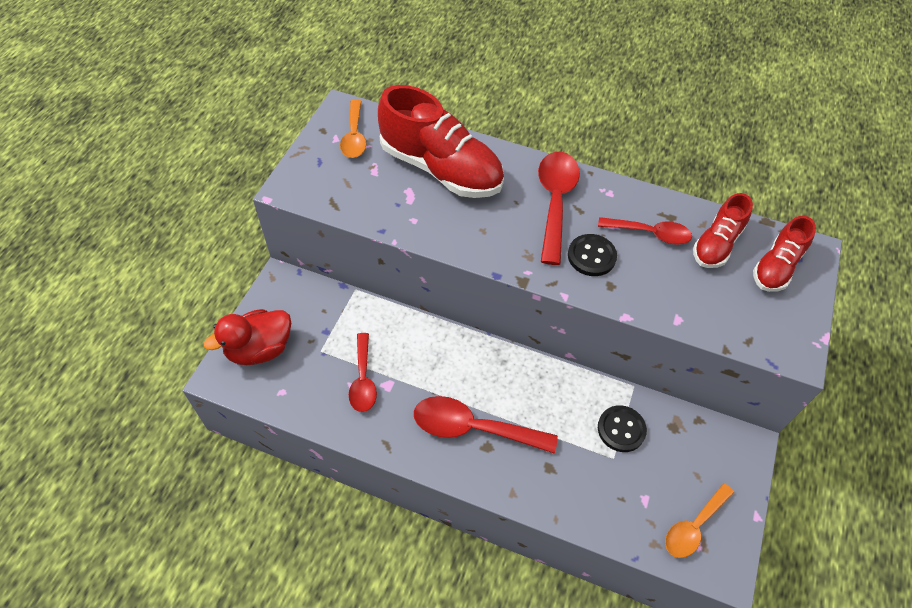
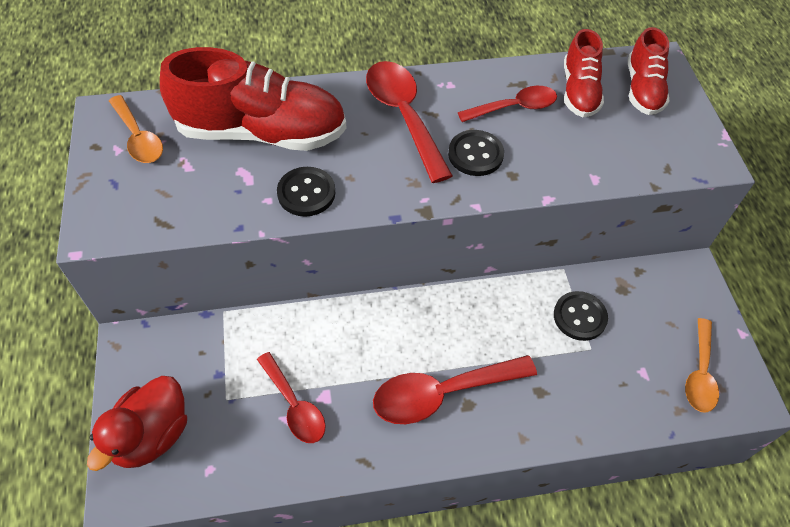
camera: 30 degrees left, 0 degrees up
none -> black button [277,167,335,217]

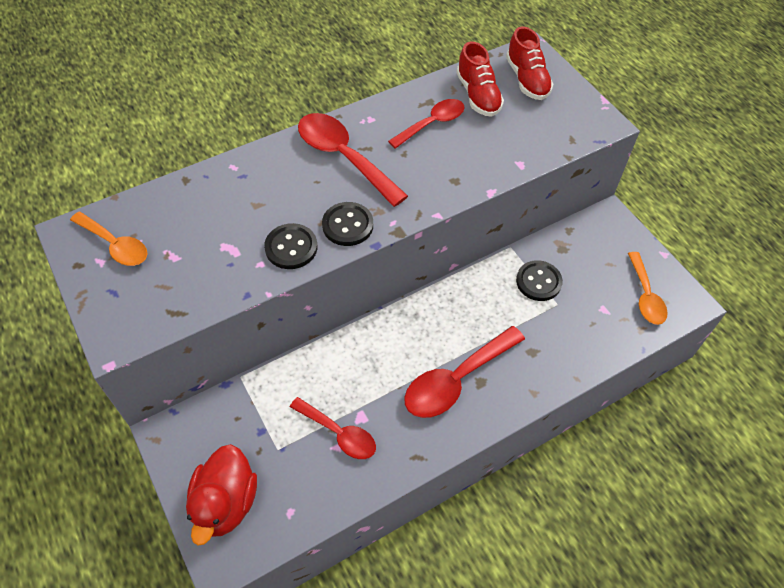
camera: 20 degrees left, 0 degrees up
red shoe [160,47,347,151] -> none
black button [448,130,504,176] -> black button moved to [322,202,373,246]

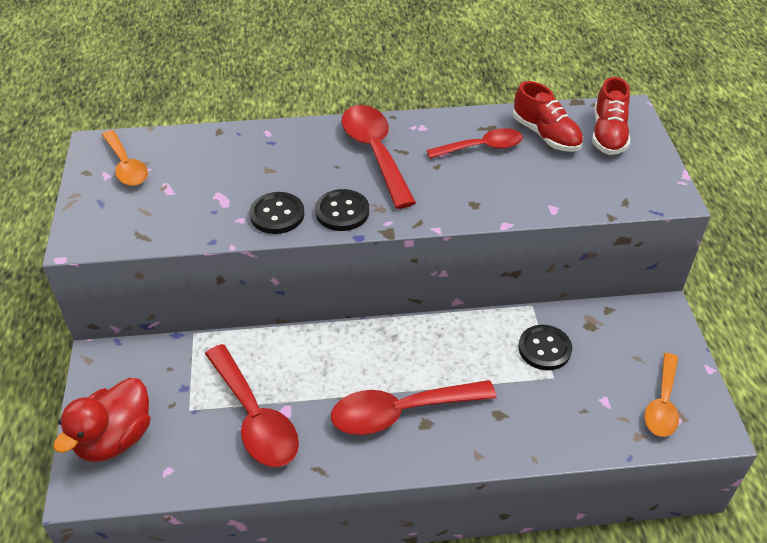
camera: 25 degrees right, 10 degrees down
red spoon [290,397,376,459] -> red spoon [205,344,299,467], size x1.54
red shoe [456,42,504,117] -> red shoe turned 45 degrees counterclockwise [513,81,583,152]

